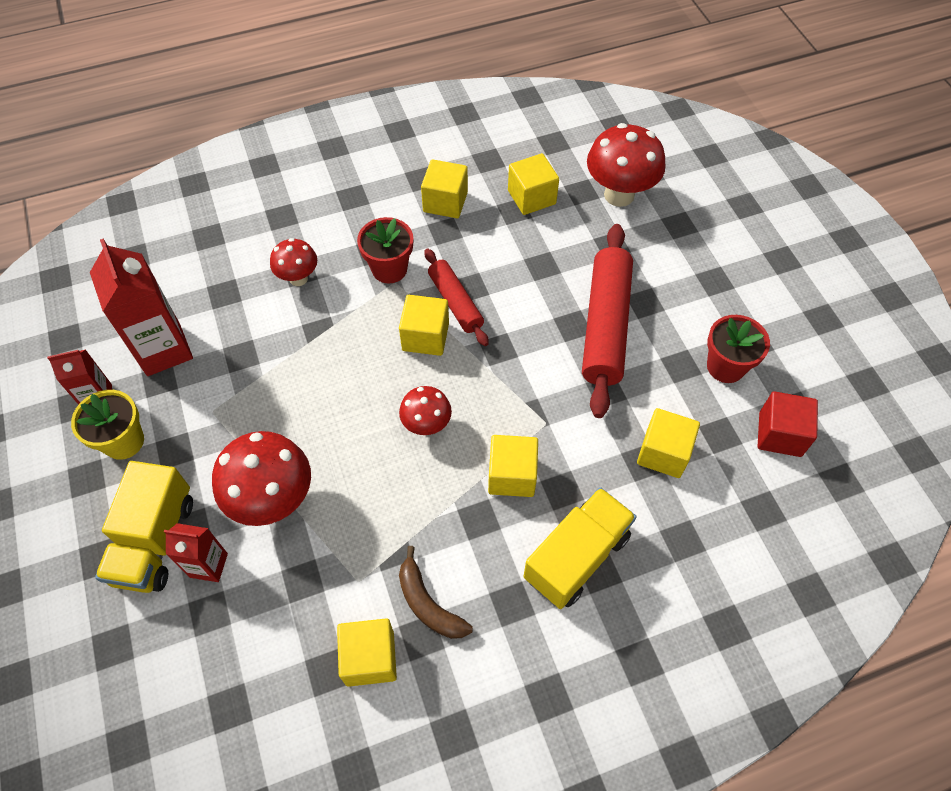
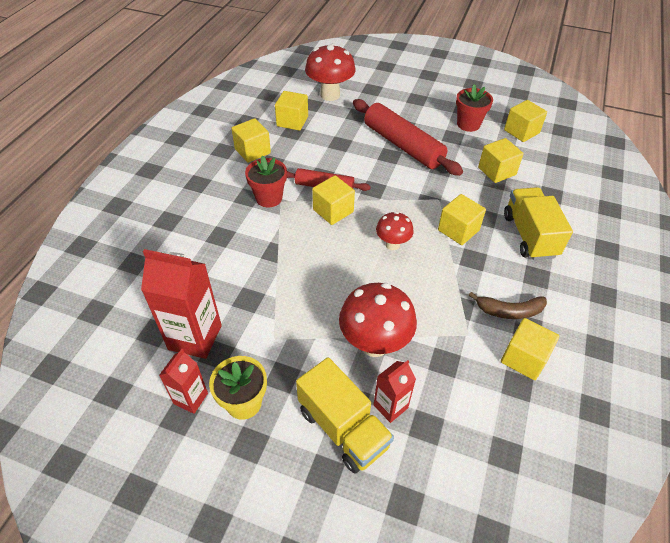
camera: 50 degrees left, 10 degrees down
red mushroom [270,238,317,286] -> none
red cube [758,391,818,457] -> yellow cube [504,100,547,142]

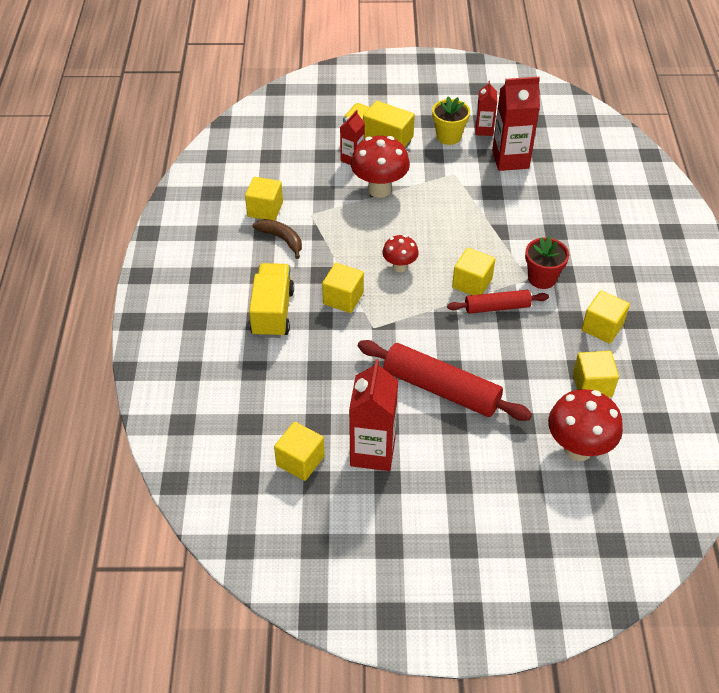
camera: 160 degrees right, 0 degrees up
red flower pot [456,84,493,132] -> red carton [349,359,398,471]
brown banana [469,292,547,319] -> brown banana turned 60 degrees clockwise [252,219,302,259]
yellow cube [478,138,524,183] -> none
yellow truck [504,187,573,260] -> yellow truck turned 150 degrees counterclockwise [249,263,294,338]

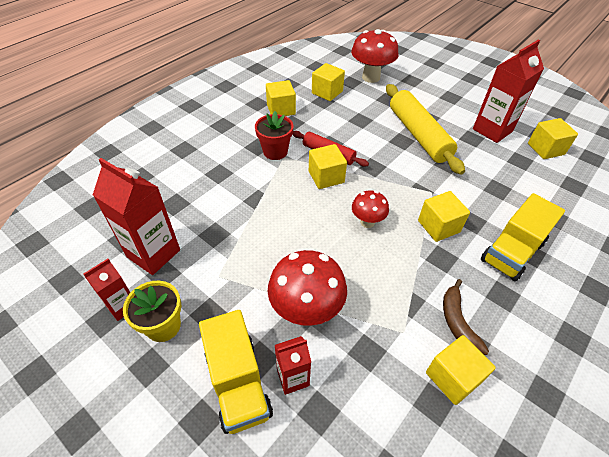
camera: 140 degrees left, 0 degrees up
red rolling pin [358,340,532,421] -> yellow rolling pin [386,84,465,175]

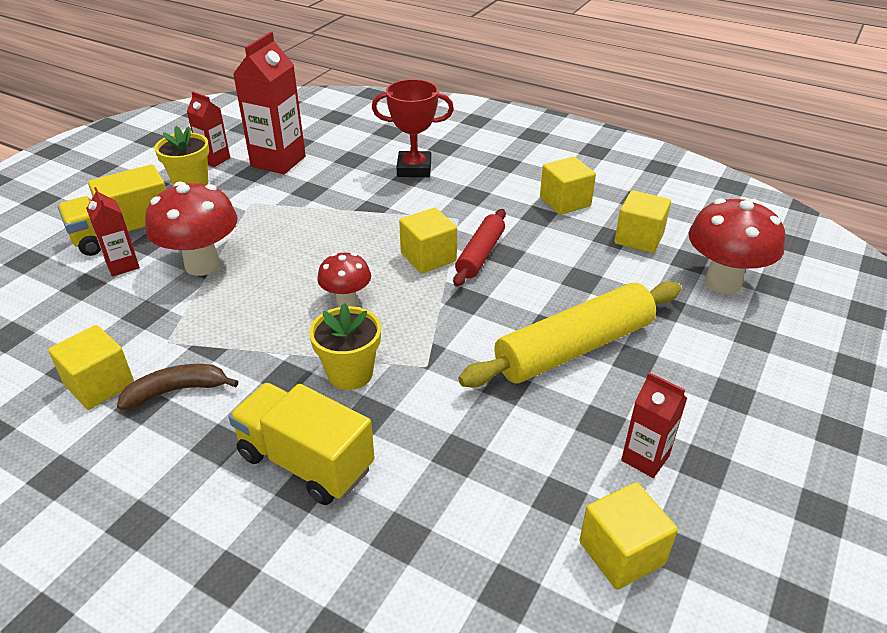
camera: 80 degrees right, 10 degrees down
red flower pot [255,111,293,160] -> none
yellow cube [418,191,470,242] -> yellow flower pot [309,303,381,390]
red carton [473,40,544,143] -> red carton [621,372,687,478], size x0.56
none -> red trophy [372,79,454,177]

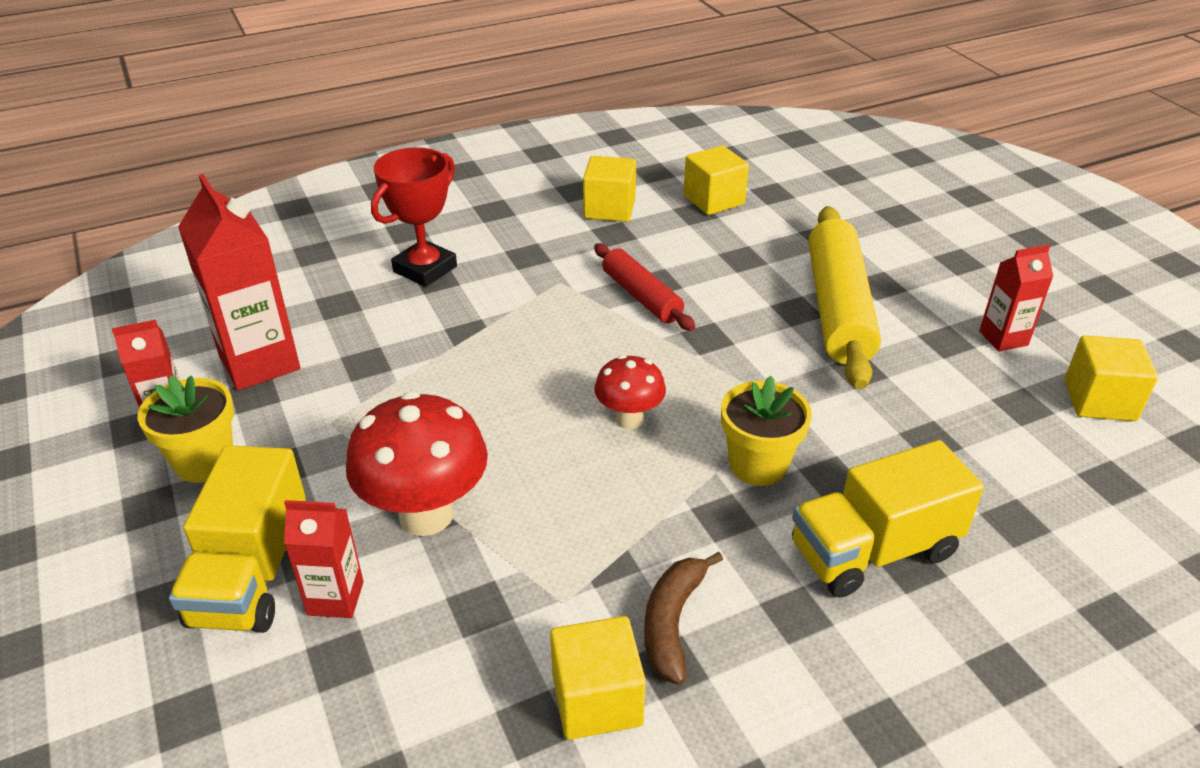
camera: 55 degrees left, 0 degrees up
yellow cube [399,207,457,274] -> none
red mushroom [689,198,785,294] -> none

